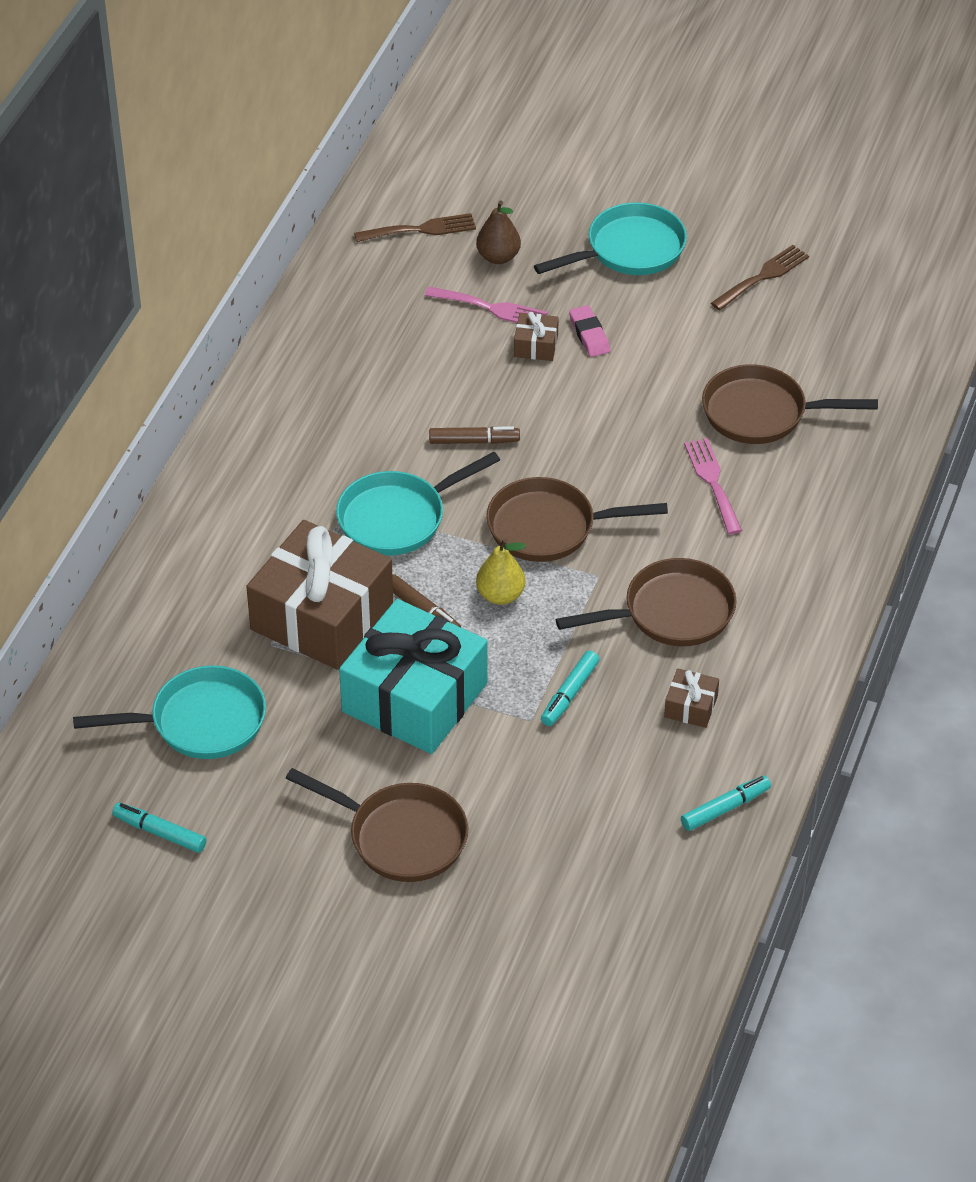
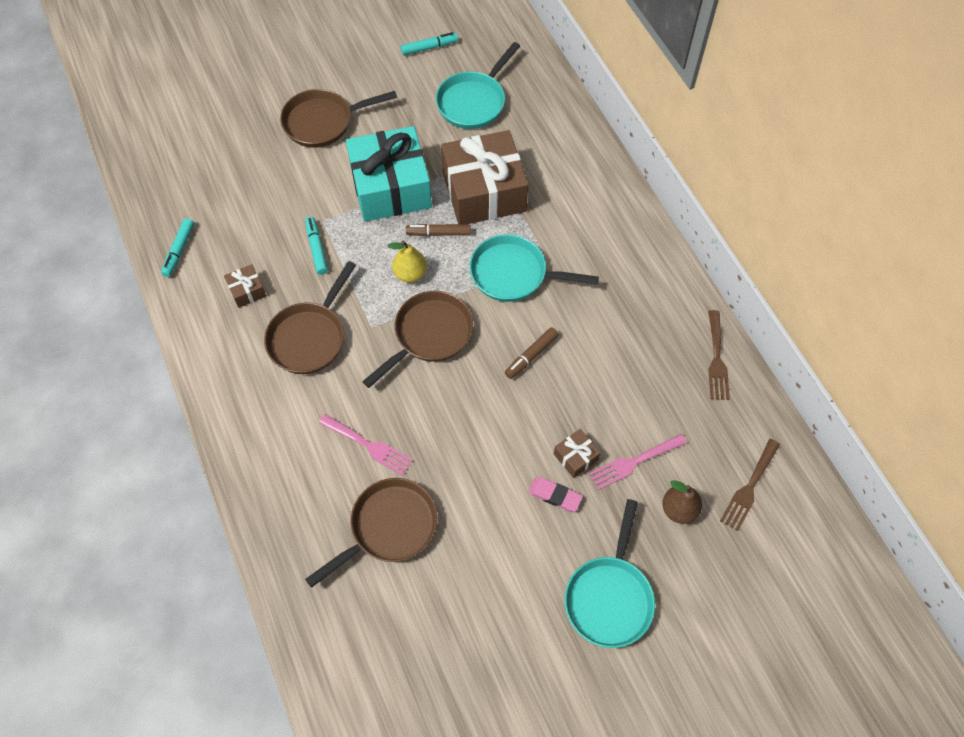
camera: 135 degrees right, 15 degrees up
turquoise pan [336,452,500,556] -> turquoise pan turned 90 degrees counterclockwise [469,234,599,302]
brown fork [711,245,809,310] -> brown fork moved to [708,310,730,400]

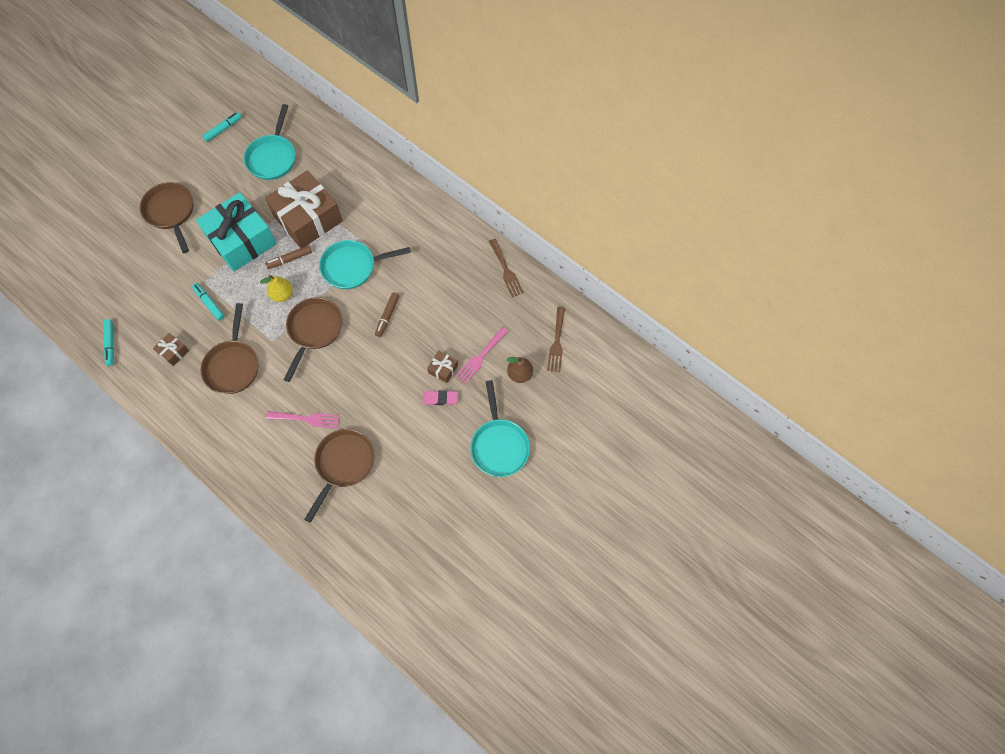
camera: 25 degrees left, 5 degrees up
brown pan [280,89,397,148] -> brown pan turned 105 degrees clockwise [140,182,193,253]

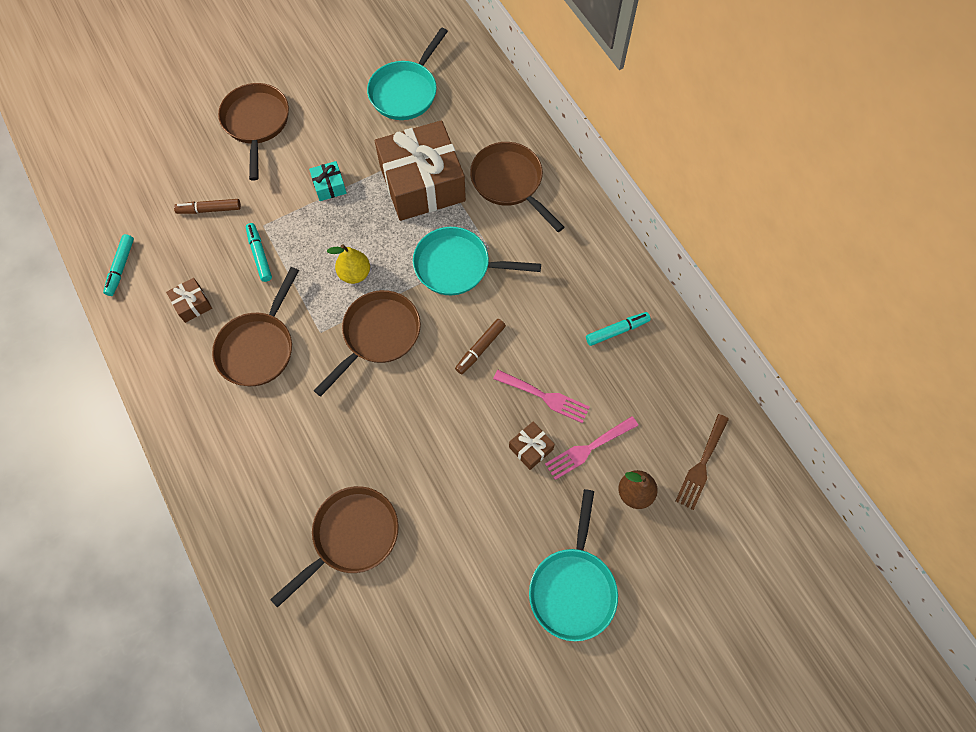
camera: 20 degrees right, 0 degrees up
turquoise gift [196,192,277,272] -> turquoise gift [309,161,347,201], size x0.41
turquoise marker [202,112,242,142] -> turquoise marker moved to [586,312,651,346]
brown marker [265,245,312,269] -> brown marker moved to [174,199,241,214]
pink fork [266,411,340,429] -> pink fork moved to [493,370,590,423]
pink eraser [422,390,458,405] -> none
brown fork [489,239,524,297] -> none
none -> brown pan [470,142,564,232]

